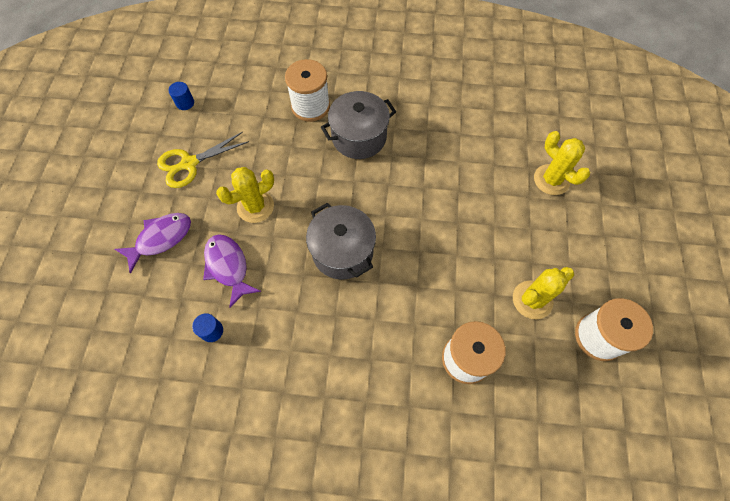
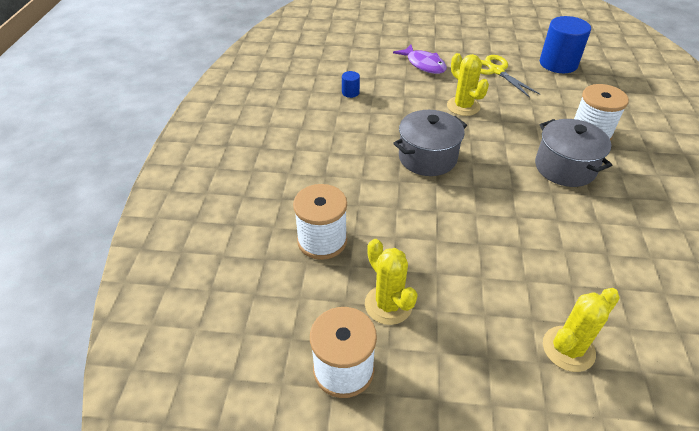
camera: 90 degrees right, 20 degrees down
blue cylinder [169,82,194,110] -> blue cylinder [540,16,591,73], size x2.26
purple fish [203,234,261,308] -> none

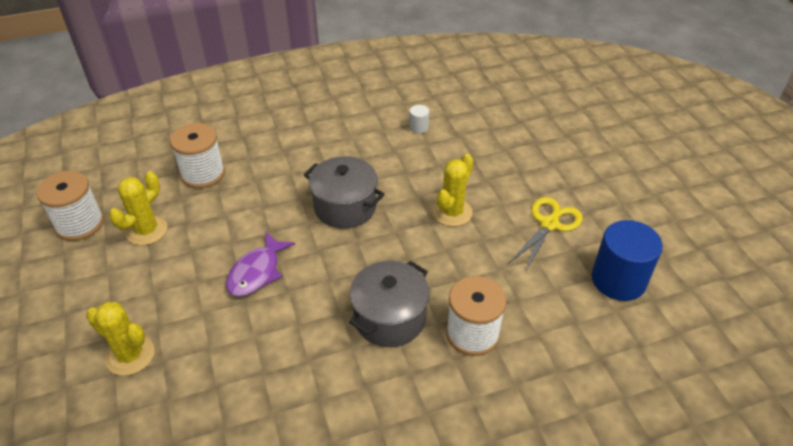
camera: 65 degrees right, 0 degrees up
blue cylinder [342,71,360,98] -> white cylinder [409,105,429,133]
purple fish [393,44,447,74] -> purple fish moved to [226,232,295,297]

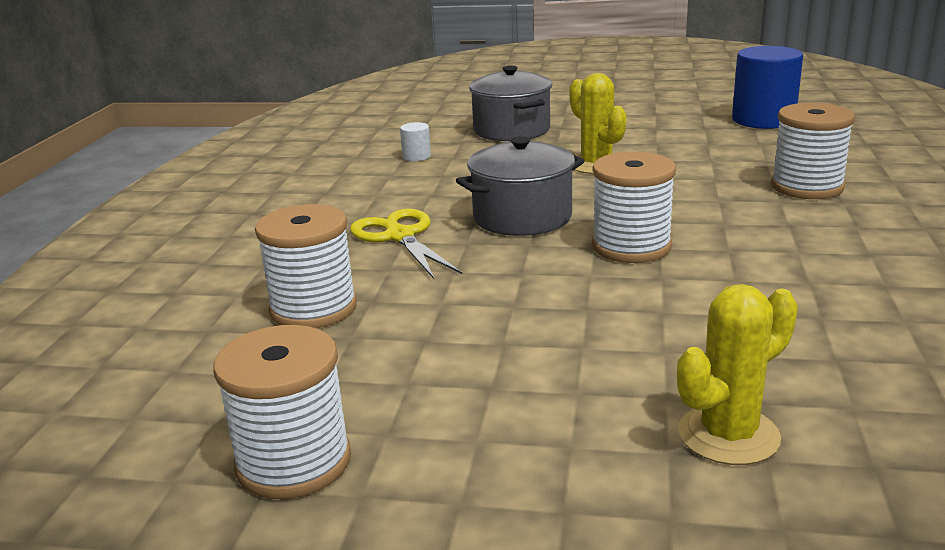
camera: 60 degrees left, 20 degrees down
yellow cactus [109,172,168,245] -> none
purple fish [226,232,295,297] -> none
grey pot [349,261,430,347] -> grey pot moved to [469,66,552,141]
yellow scissors [509,197,583,272] -> yellow scissors moved to [350,209,462,279]
none -> white spool [592,151,676,263]

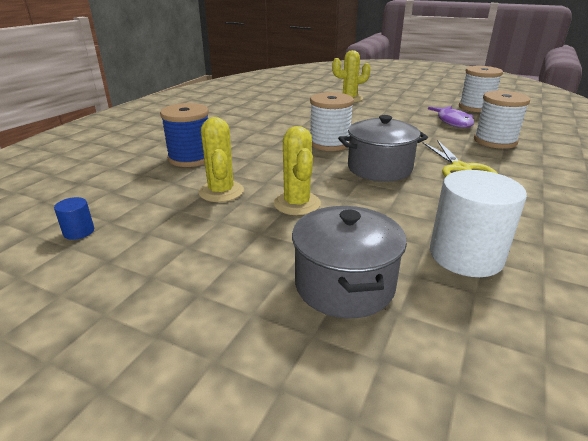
camera: 165 degrees left, 5 degrees up
white cylinder [400,122,431,161] -> white cylinder [430,170,527,277], size x2.26
blue cylinder [732,46,803,129] -> blue cylinder [54,197,94,240], size x0.44
white spool [771,103,855,199] -> blue spool [160,103,209,167]
none -> yellow cactus [198,117,244,202]
none -> purple fish [428,106,474,128]

